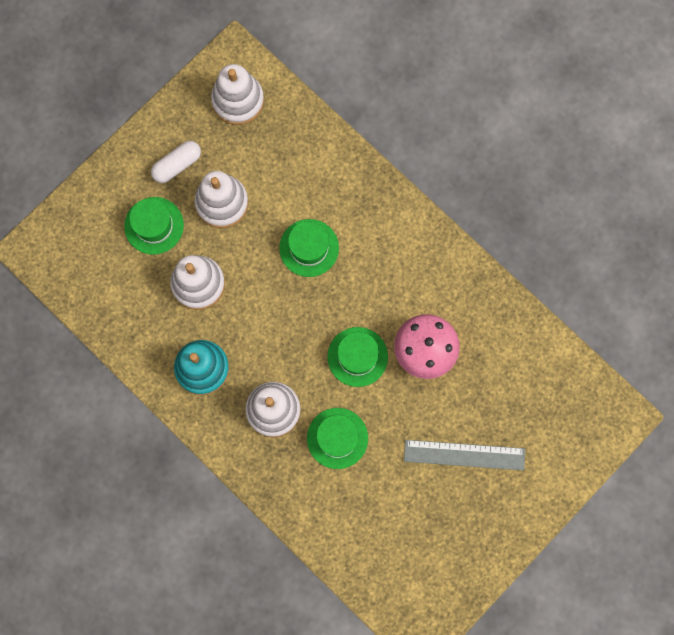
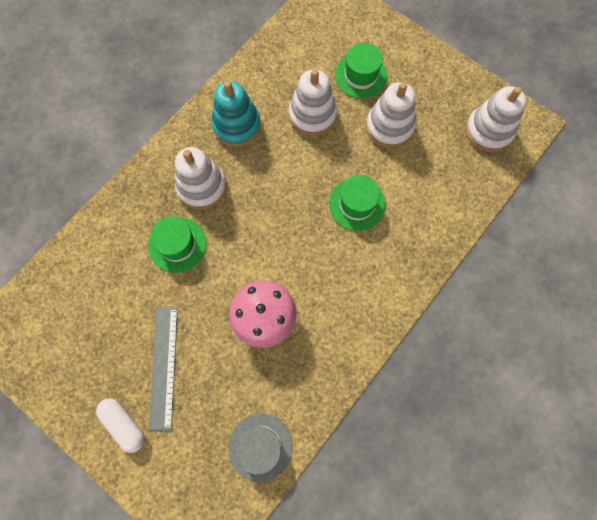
camera: 85 degrees right, 5 degrees down
white capsule [151,141,201,183] -> white capsule moved to [96,398,145,453]
green hat [327,327,388,387] -> none
none -> grey hat [228,414,293,482]

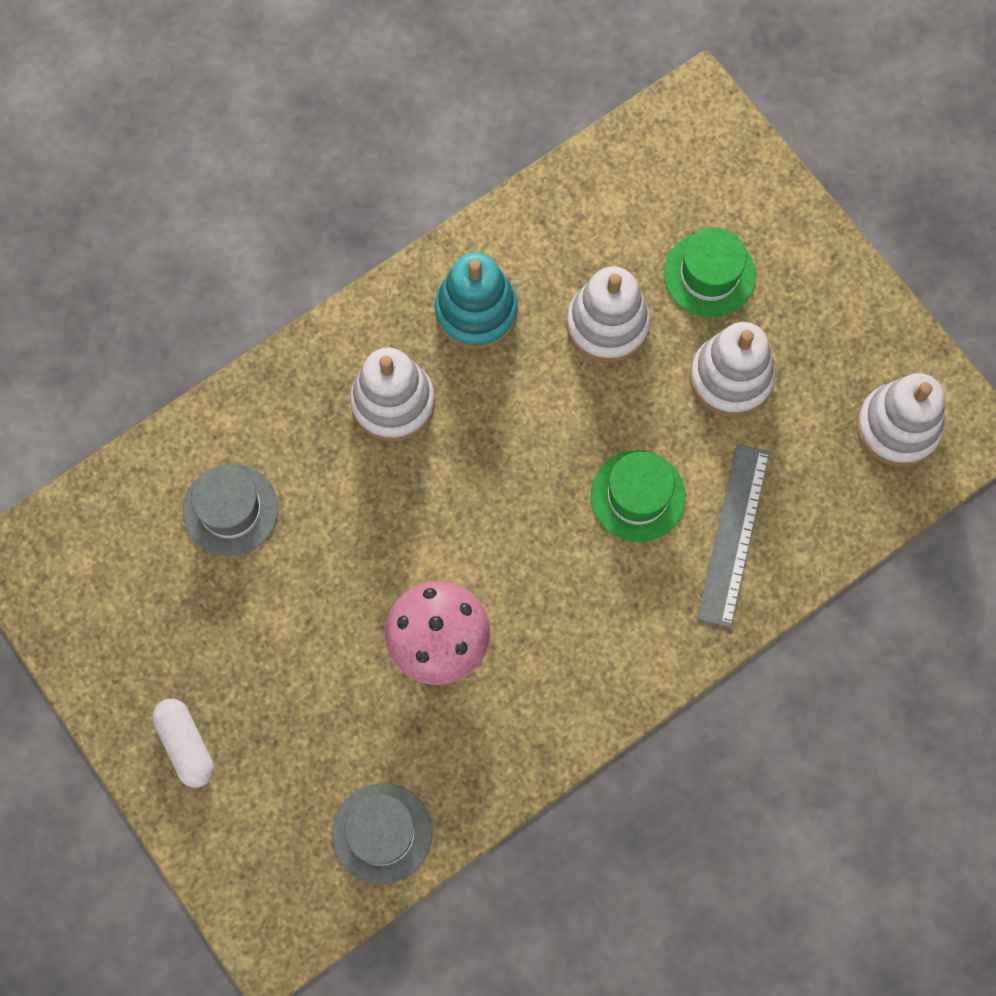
camera: 15 degrees right, 0 degrees up
green hat [149,216,206,273] -> none
grey ruler [149,307,178,431] -> grey ruler moved to [697,444,770,628]
none -> grey hat [183,464,278,556]

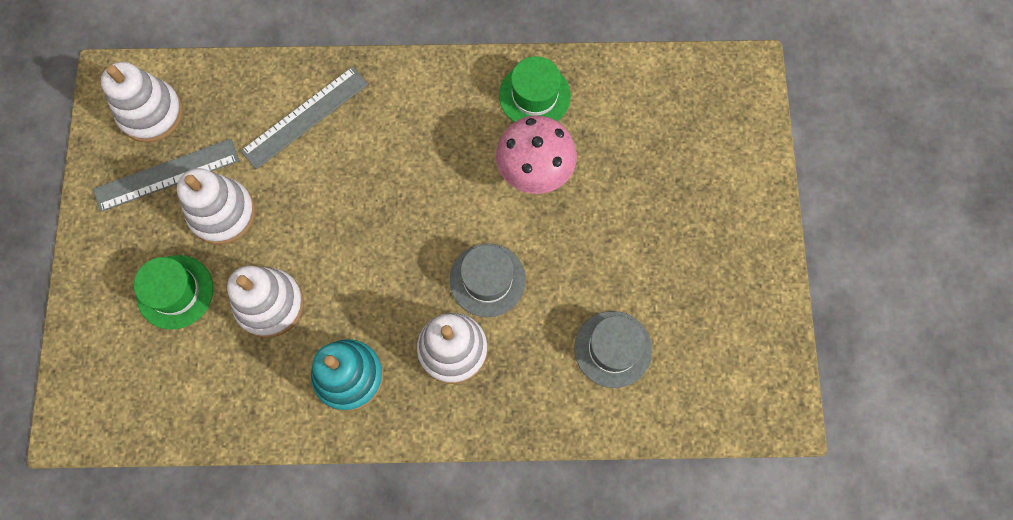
camera: 145 degrees left, 0 degrees up
white capsule [152,699,214,788] -> none
grey hat [332,783,432,885] -> grey hat moved to [450,243,526,317]
green hat [591,450,686,542] -> green hat moved to [499,56,571,122]
none -> grey ruler [93,139,239,212]

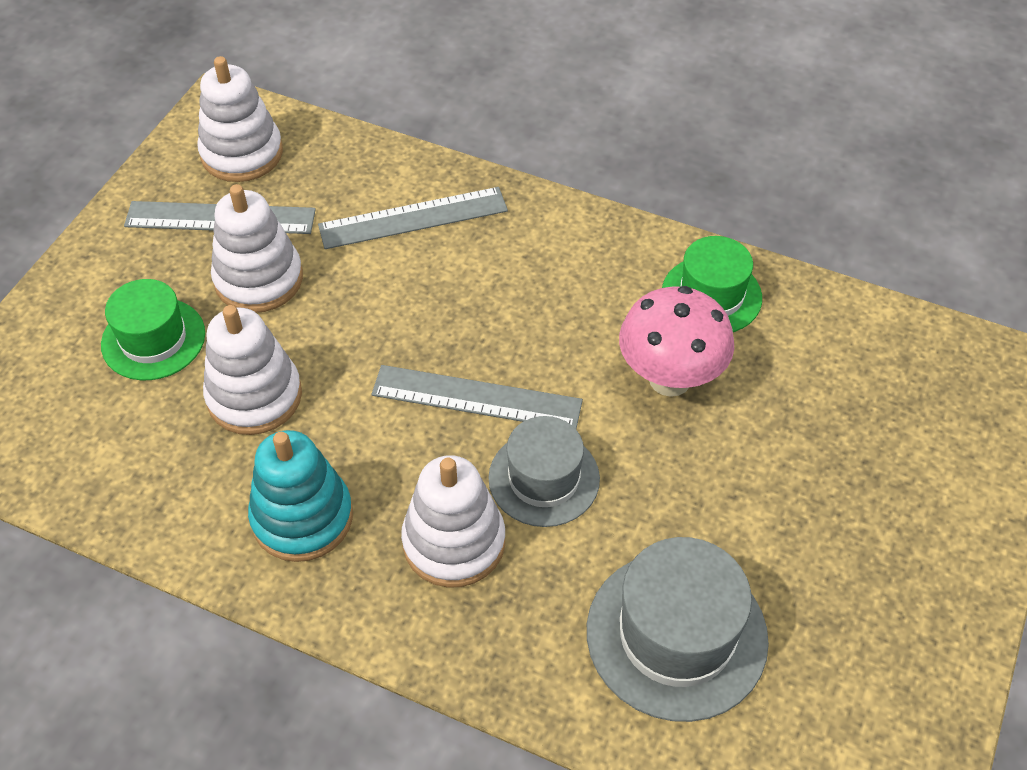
camera: 25 degrees right, 20 degrees down
grey hat [574,311,652,388] -> grey hat [587,537,769,722], size x1.50
none -> grey ruler [372,365,583,429]

